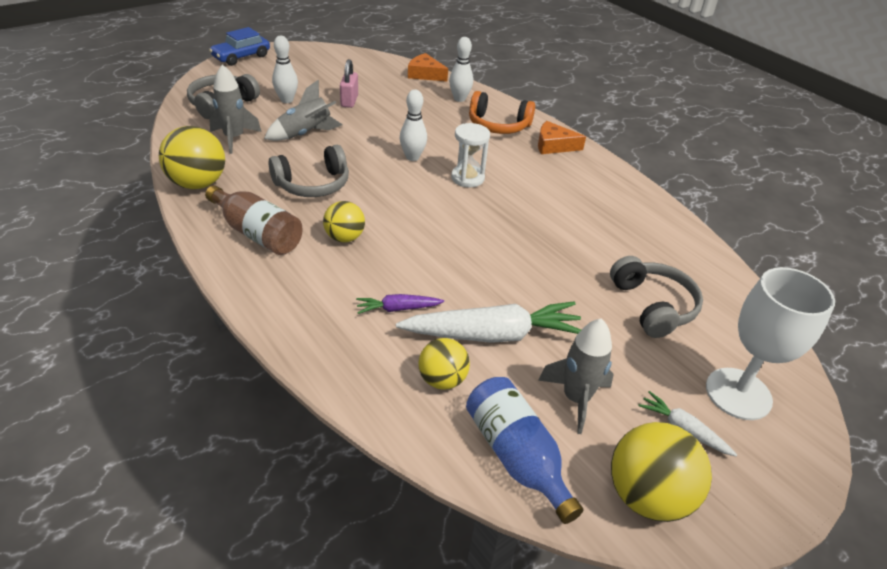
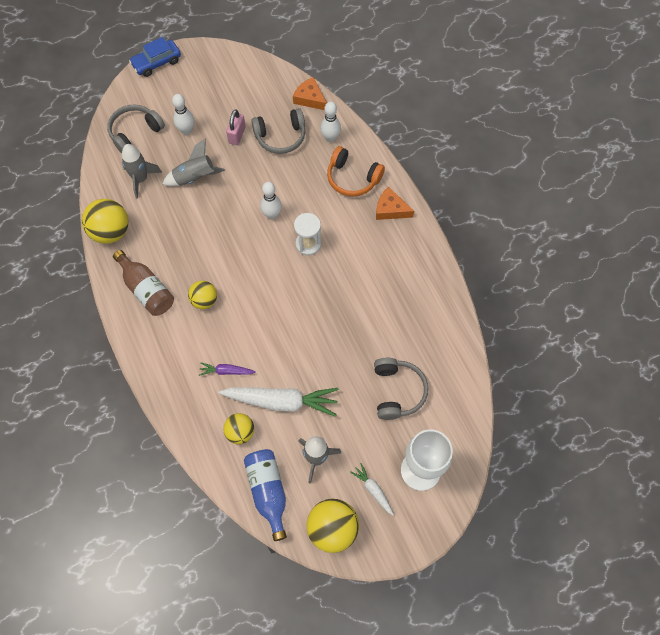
camera: 15 degrees right, 25 degrees up
grey headphones [268,145,349,197] -> grey headphones moved to [251,108,305,154]

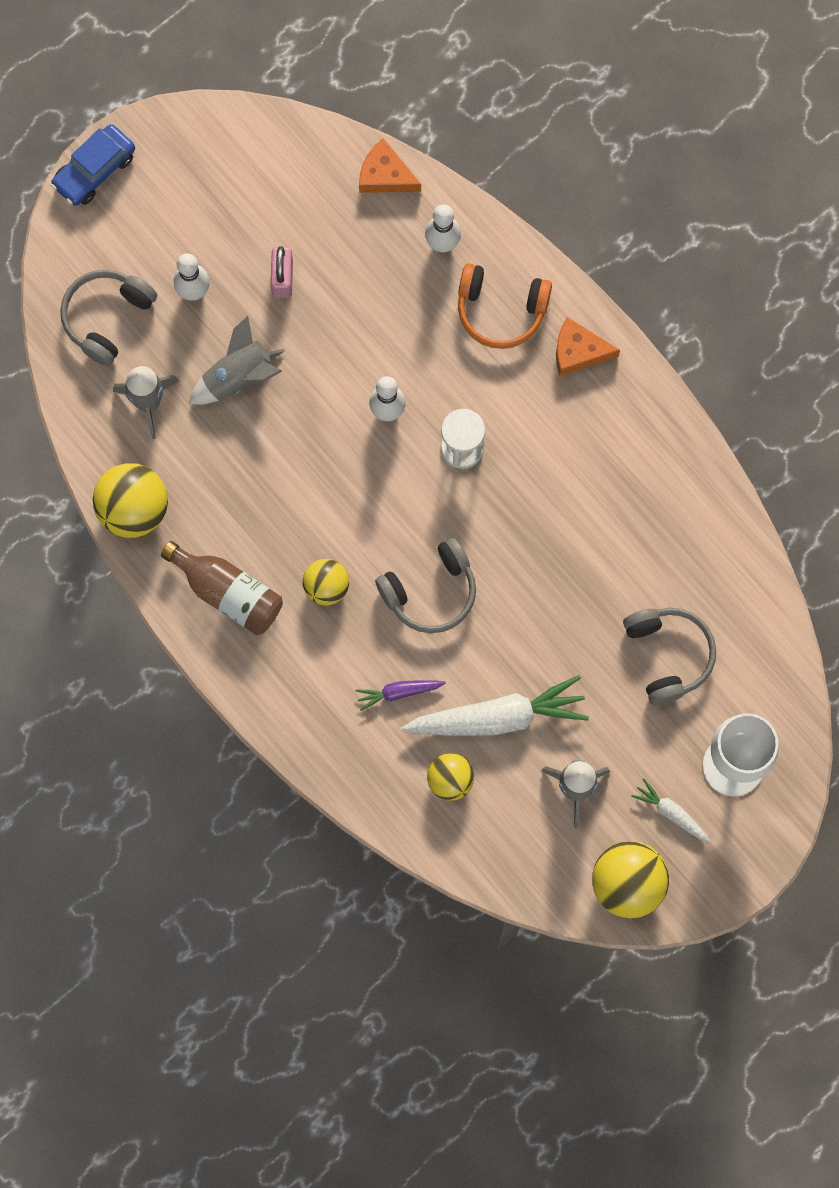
camera: 15 degrees left, 10 degrees up
blue bottle [244,449,287,541] -> none
grey headphones [251,108,305,154] -> grey headphones moved to [375,537,476,633]

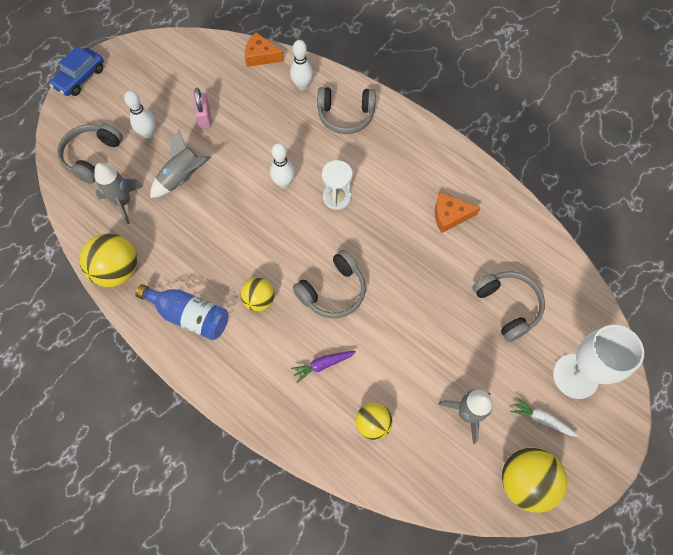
camera: 10 degrees left, 10 degrees down
brown bottle [161,541,283,635] -> blue bottle [135,284,229,340]
white carrot [401,675,589,736] -> none
orange headphones [458,263,552,349] -> grey headphones [317,87,376,134]
orange cheese [556,317,620,376] -> orange cheese moved to [435,192,481,233]

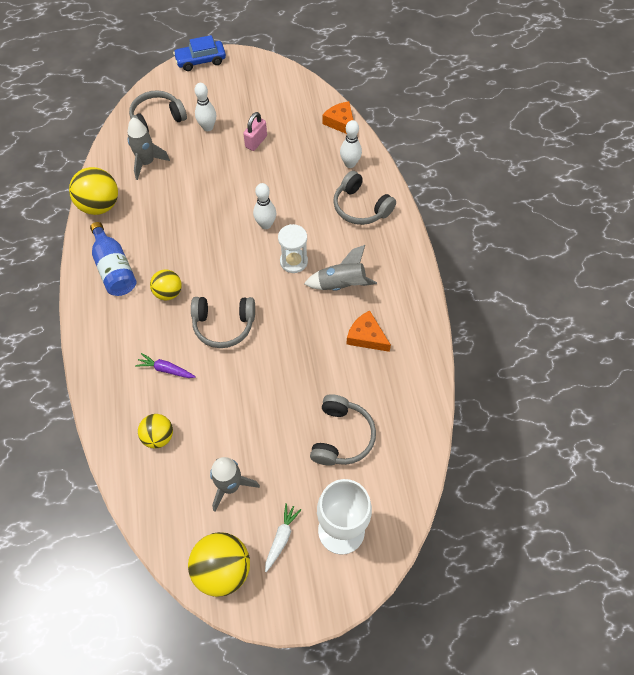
camera: 40 degrees right, 5 degrees down
grey rocket [150,129,211,198] -> grey rocket moved to [304,245,377,291]
white carrot [510,397,579,437] -> white carrot turned 45 degrees clockwise [265,503,301,572]

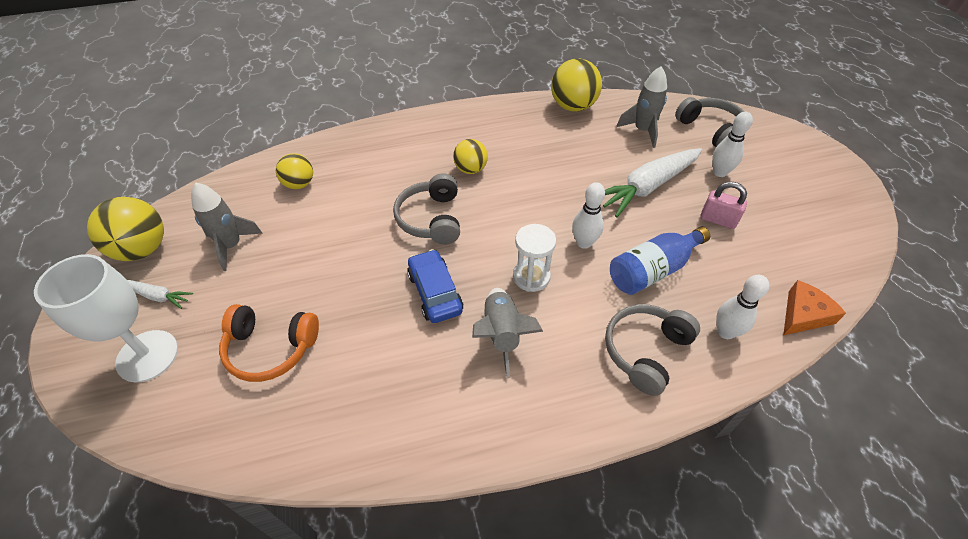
camera: 85 degrees right, 10 degrees down
blue bottle [90,222,136,296] -> blue bottle moved to [610,227,710,295]
purple carrot [135,353,196,378] -> none
blue car [173,35,226,71] -> blue car moved to [407,249,463,323]
grey headphones [310,394,376,466] -> orange headphones [219,304,319,382]
orange cheese [346,310,391,352] -> none
none -> white carrot [603,148,702,217]

